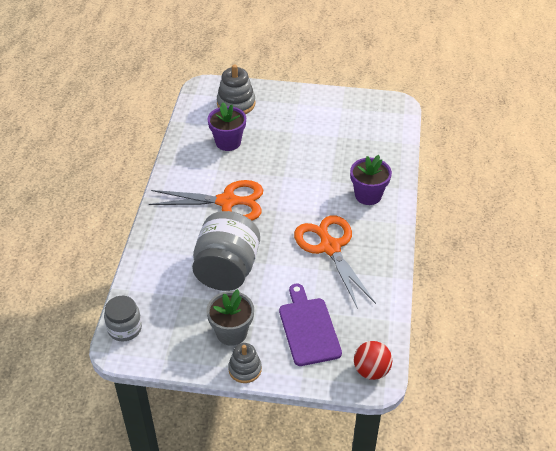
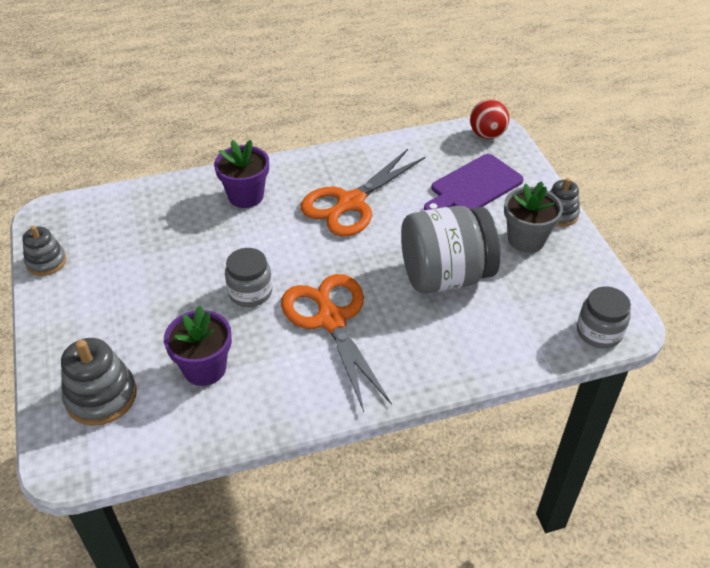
camera: 115 degrees left, 0 degrees up
none -> grey stacking toy [22,225,66,276]
none -> grey jar [225,248,272,307]

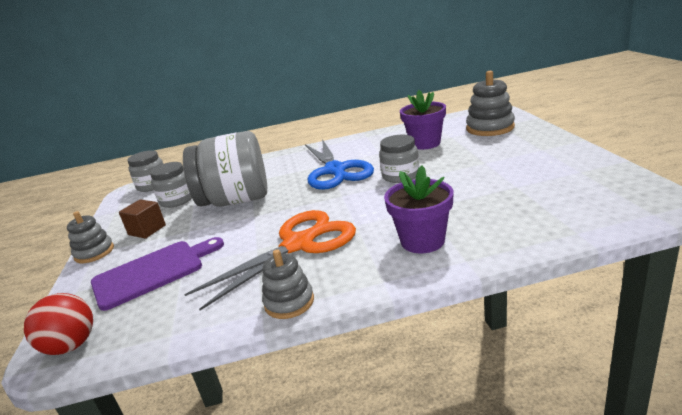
camera: 170 degrees left, 20 degrees down
grey stacking toy [22,225,66,276] -> grey stacking toy moved to [262,249,314,319]
orange scissors [281,274,392,412] -> blue scissors [305,139,374,190]
grey flower pot [504,181,563,253] -> brown cube [119,199,166,239]
none -> grey jar [150,162,192,208]

